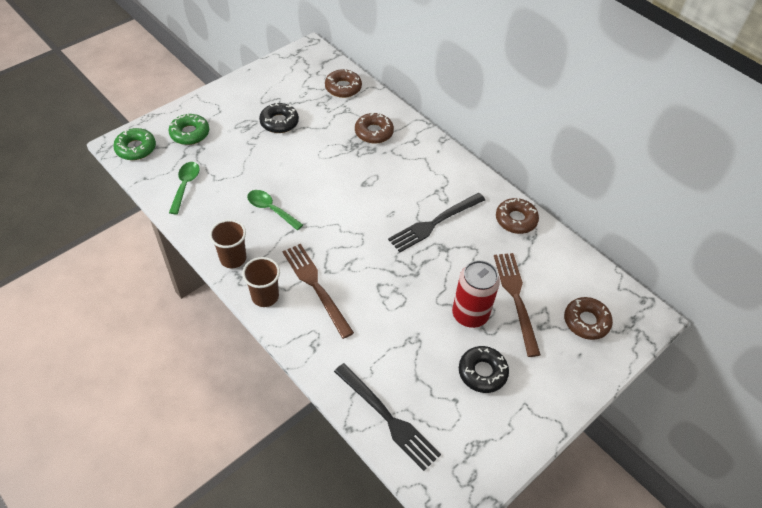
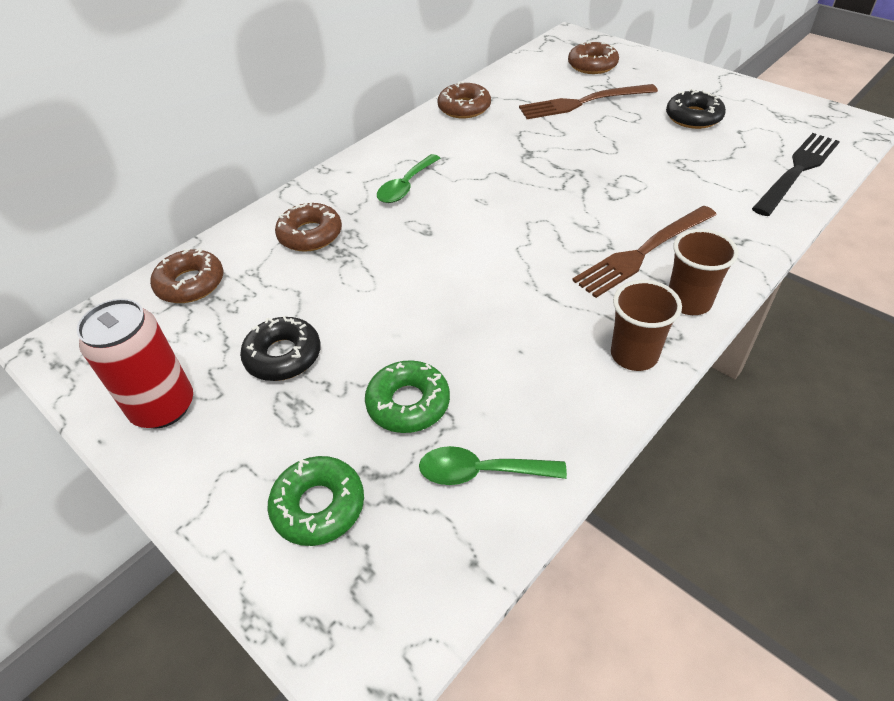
camera: 90 degrees left, 5 degrees down
green donut [113,128,156,160] -> green donut moved to [365,360,450,433]
green spoon [247,190,303,230] -> green spoon moved to [377,154,440,203]
black fork [388,193,485,252] -> none
red can [452,260,500,328] -> red can moved to [77,299,193,429]

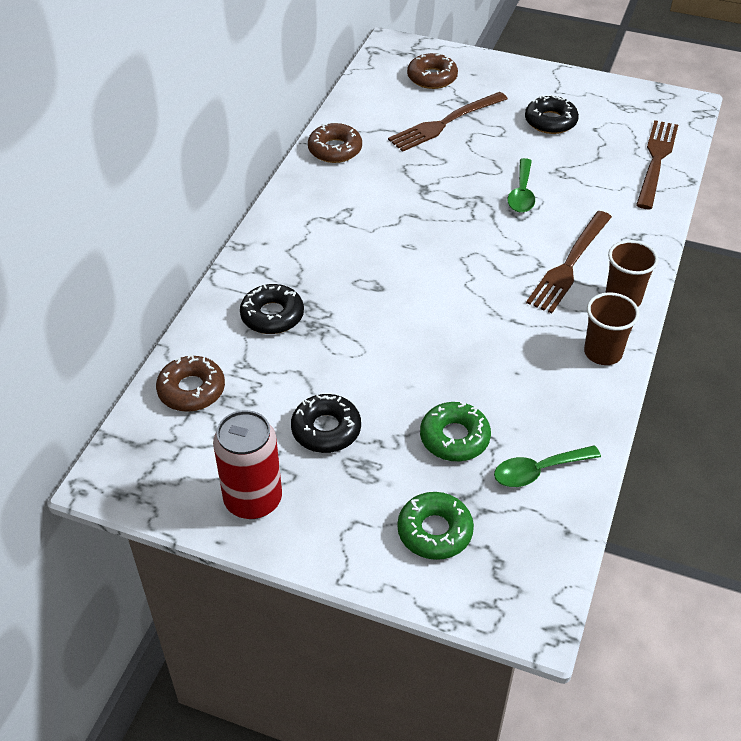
camera: 25 degrees left, 0 degrees up
brown donut [275,202,342,252] -> black donut [240,284,304,334]
green spoon [377,154,440,203] -> green spoon moved to [507,158,535,213]
black fork [752,133,840,216] -> brown fork [636,120,678,209]

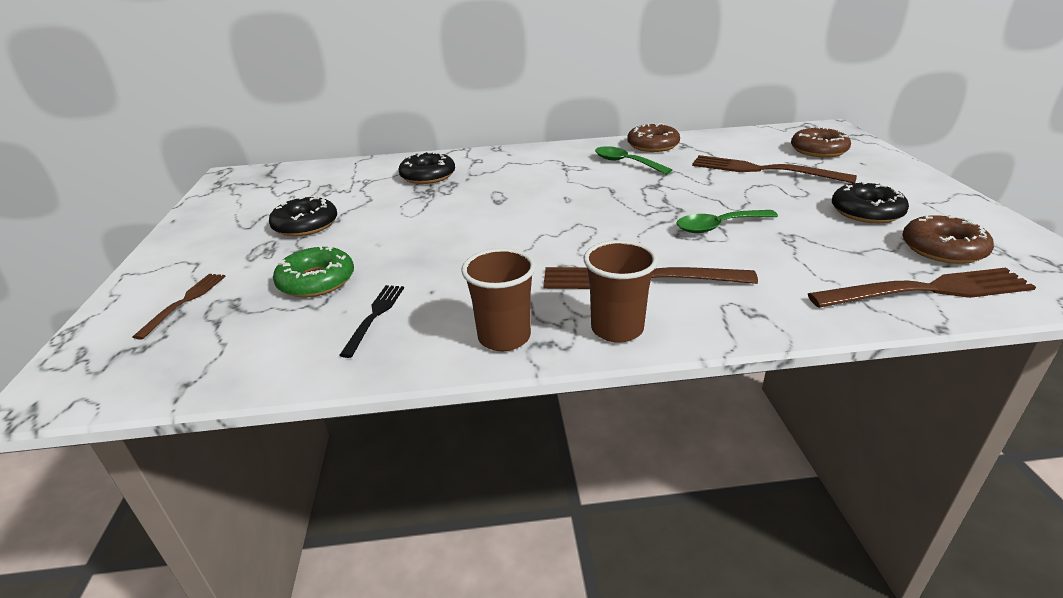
camera: 65 degrees right, 15 degrees down
brown donut [156,354,225,412] -> brown donut moved to [902,215,994,264]
red can [213,410,282,519] -> none
green donut [397,492,474,560] -> brown fork [133,274,226,340]
green spoon [494,445,601,487] -> green spoon moved to [595,146,672,174]
none -> black fork [339,285,404,358]

